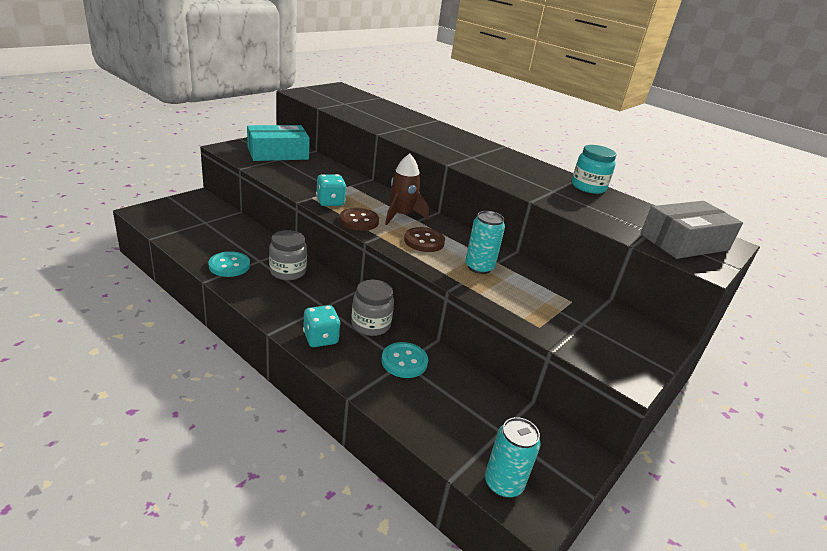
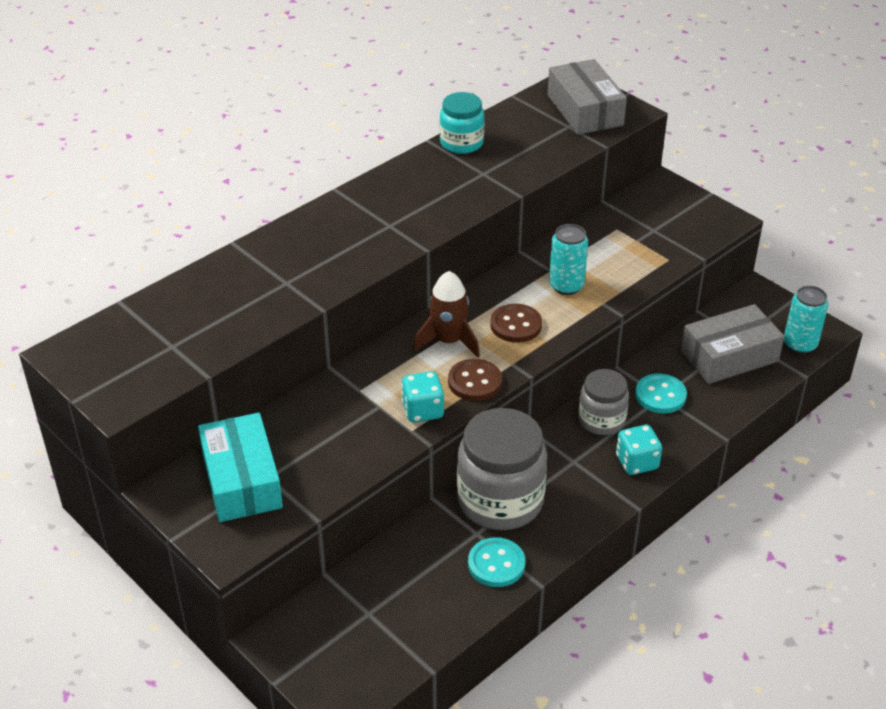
camera: 80 degrees left, 10 degrees up
grey jar [269,230,307,280] -> grey jar [457,408,547,530], size x1.72
none -> grey box [681,304,785,384]

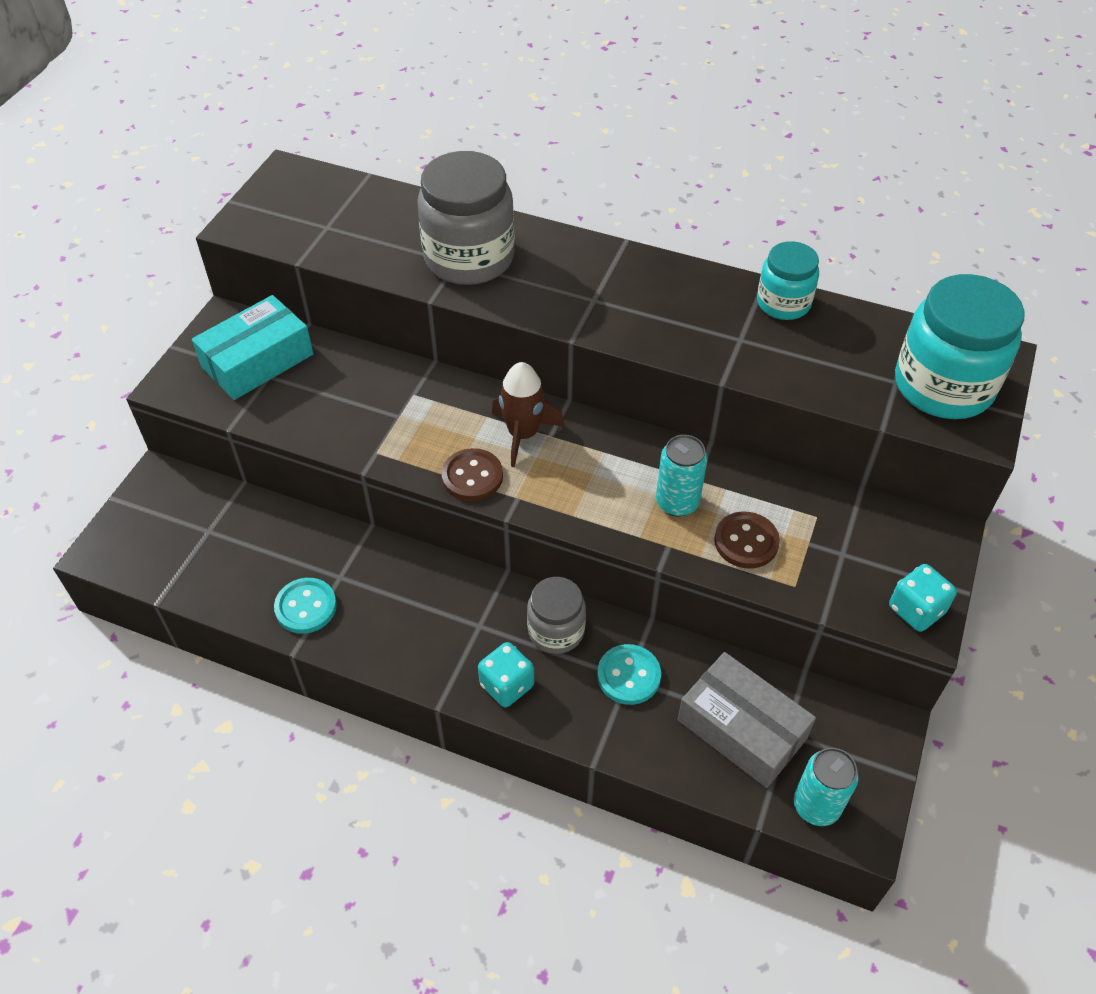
camera: 65 degrees right, 10 degrees up
turquoise dice [401,371,444,423] -> turquoise dice moved to [889,564,957,632]
grey jar [457,408,547,530] -> grey jar moved to [417,151,515,285]
brown button [490,304,542,343] -> brown button moved to [714,512,780,568]
grey box [548,59,627,135] -> turquoise jar [895,274,1024,419]

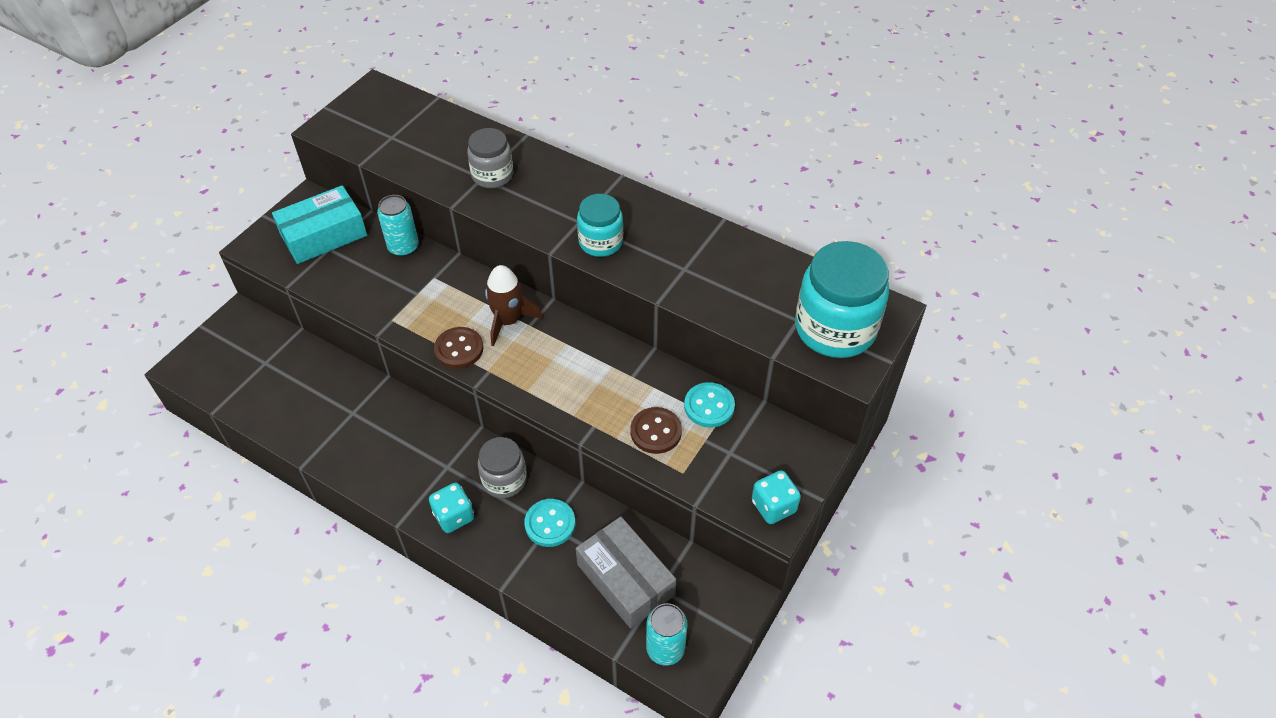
camera: 10 degrees right, 0 degrees up
turquoise button [274,578,337,634] -> turquoise button moved to [684,382,735,428]
grey jar [417,151,515,285] -> grey jar [467,128,513,188], size x0.58
turquoise can [656,435,708,516] -> turquoise can moved to [377,195,419,257]
turquoise jar [757,241,819,320] -> turquoise jar moved to [577,194,623,257]

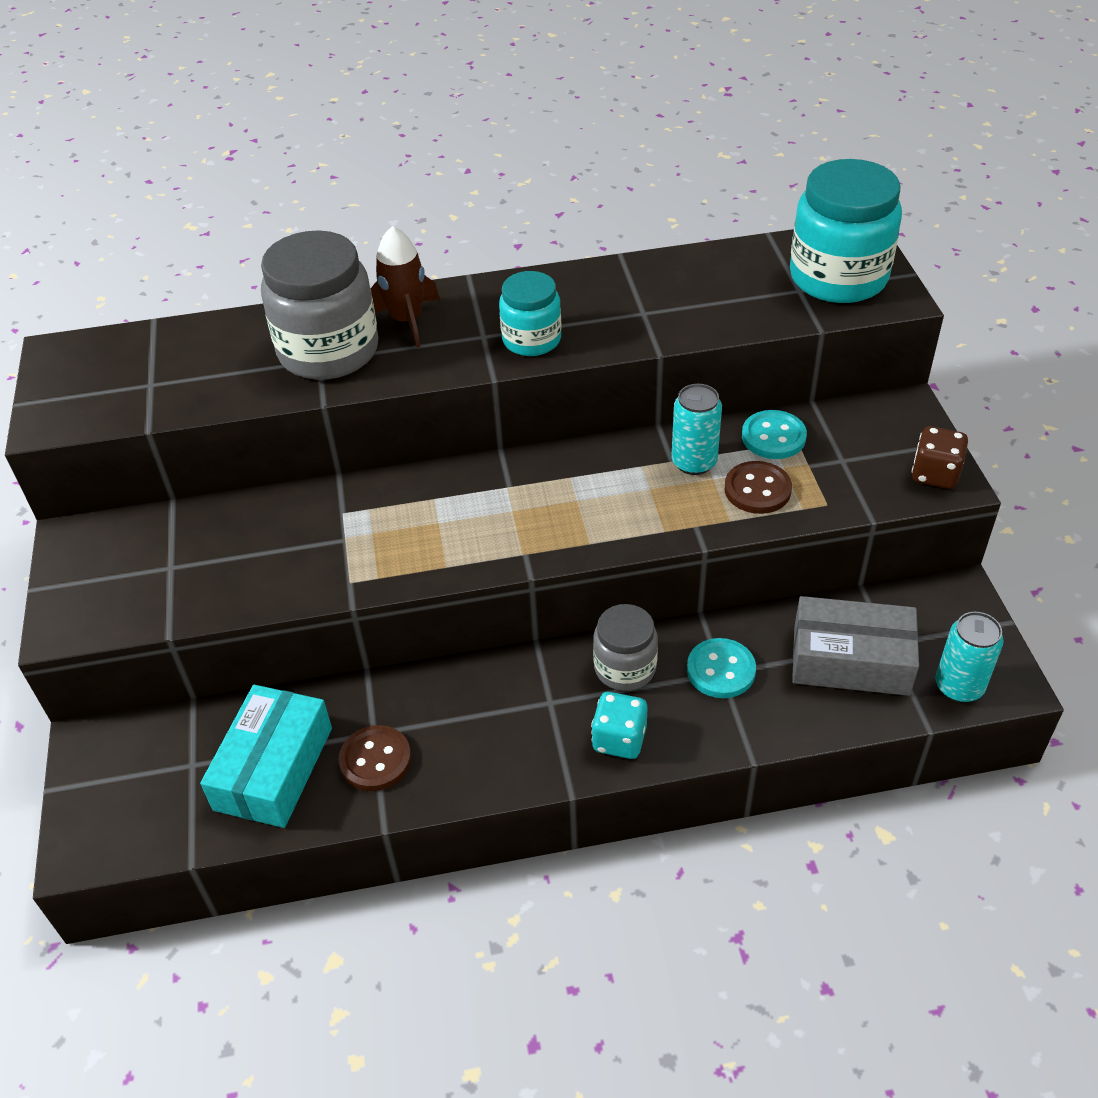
camera: 40 degrees left, 5 degrees down
turquoise box [272,185,367,264] -> turquoise box moved to [200,685,332,828]
turquoise can [377,195,419,257] -> turquoise can moved to [671,384,722,475]
brown button [434,327,483,369] -> brown button moved to [339,725,411,791]
grey jar [467,128,513,188] -> grey jar [261,230,379,380], size x1.72
brown rocket [485,265,543,346] -> brown rocket moved to [371,226,440,348]
turquoise dice [752,470,801,524] -> brown dice [912,426,968,489]

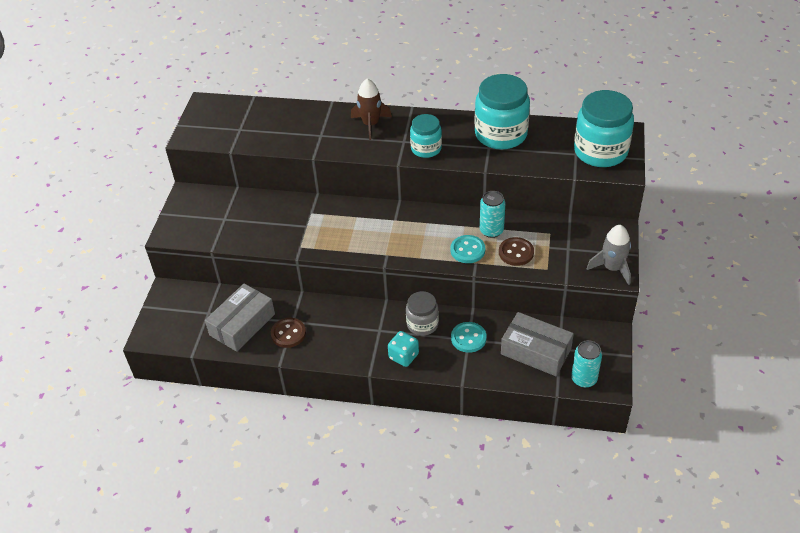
camera: 20 degrees right, 0 degrees up
turquoise box [200,685,332,828] -> grey box [205,283,275,352]
grey jar [261,230,379,380] -> none
turquoise button [742,410,807,459] -> turquoise button moved to [451,235,485,263]
brown dice [912,426,968,489] -> grey rocket [587,225,631,285]
none -> turquoise jar [474,74,530,150]

